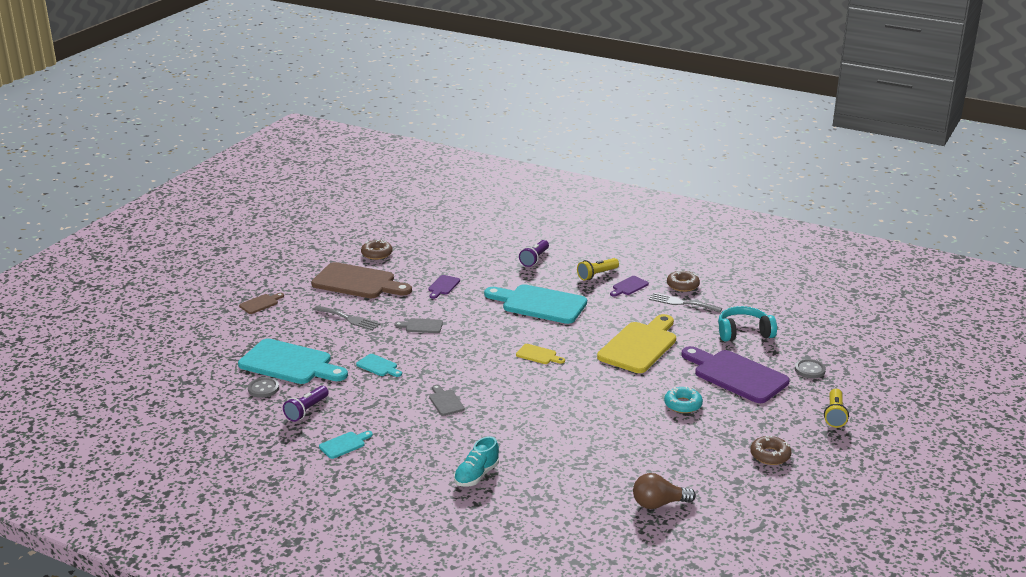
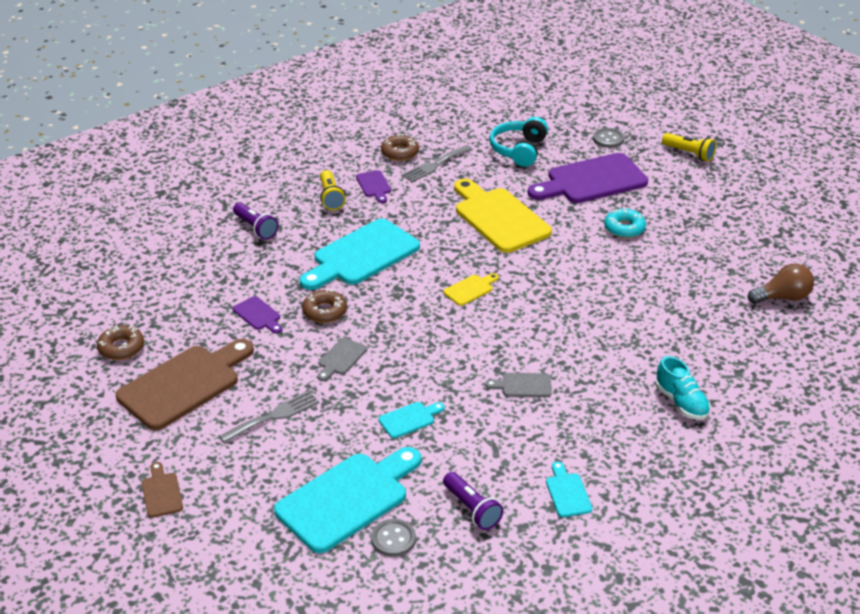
camera: 65 degrees left, 10 degrees up
brown light bulb [633,473,696,509] -> brown light bulb turned 120 degrees counterclockwise [748,264,814,304]
brown donut [750,436,792,465] -> brown donut moved to [302,289,347,323]

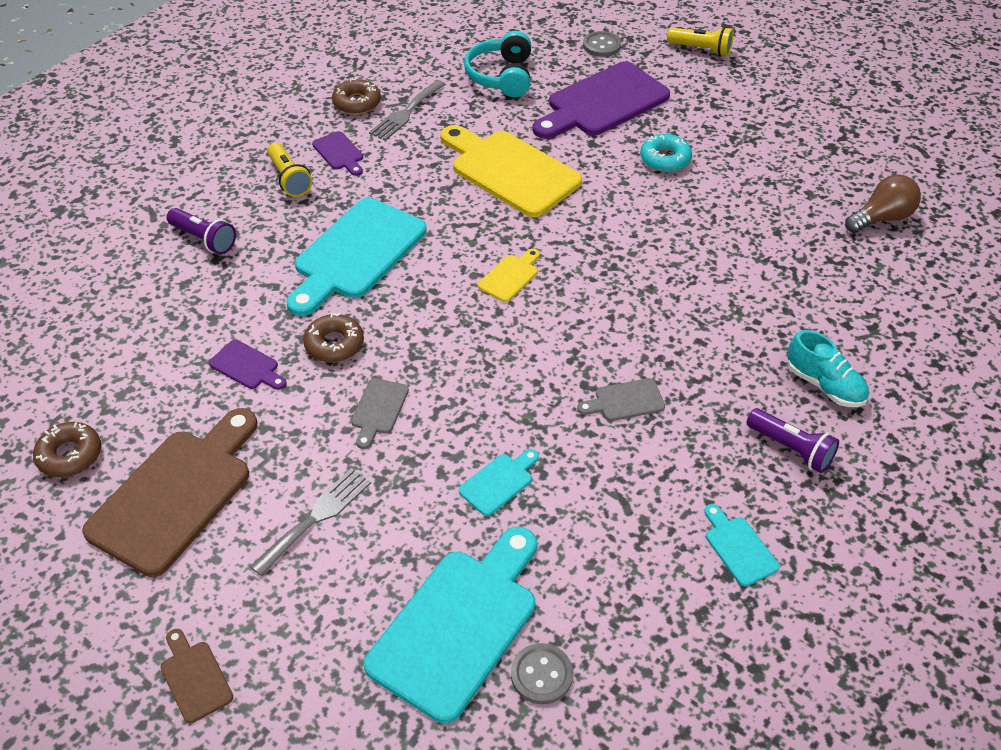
camera: 15 degrees left, 10 degrees up
purple flashlight [443,472,503,530] -> purple flashlight moved to [747,408,839,473]

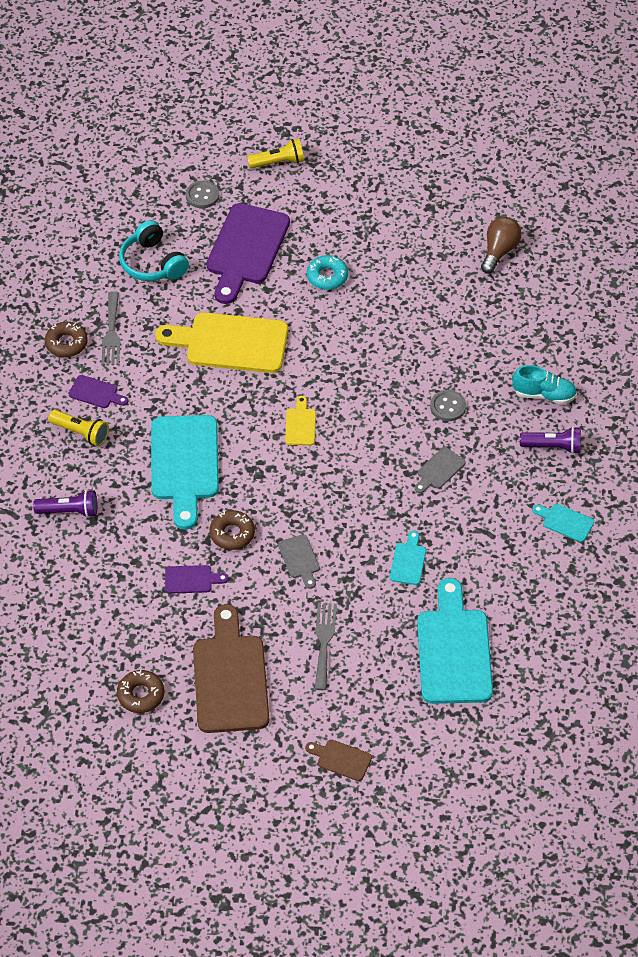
camera: 35 degrees left, 5 degrees up
grey button [511,643,573,704] -> grey button moved to [430,390,466,421]

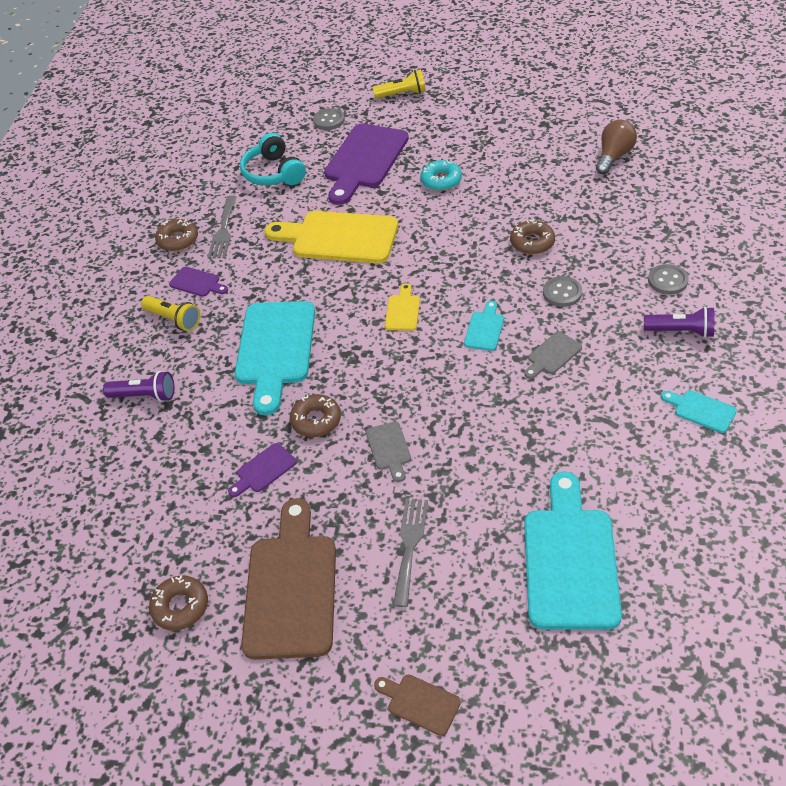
camera: 10 degrees right, 5 degrees down
purple cutting board [165,565,229,594] -> purple cutting board turned 135 degrees clockwise [228,443,296,497]
turquoise cutting board [390,531,426,585] -> turquoise cutting board moved to [464,301,504,351]
turquoise shoe [512,365,577,404] -> grey button [648,264,688,295]
none -> brown donut [510,219,555,255]

